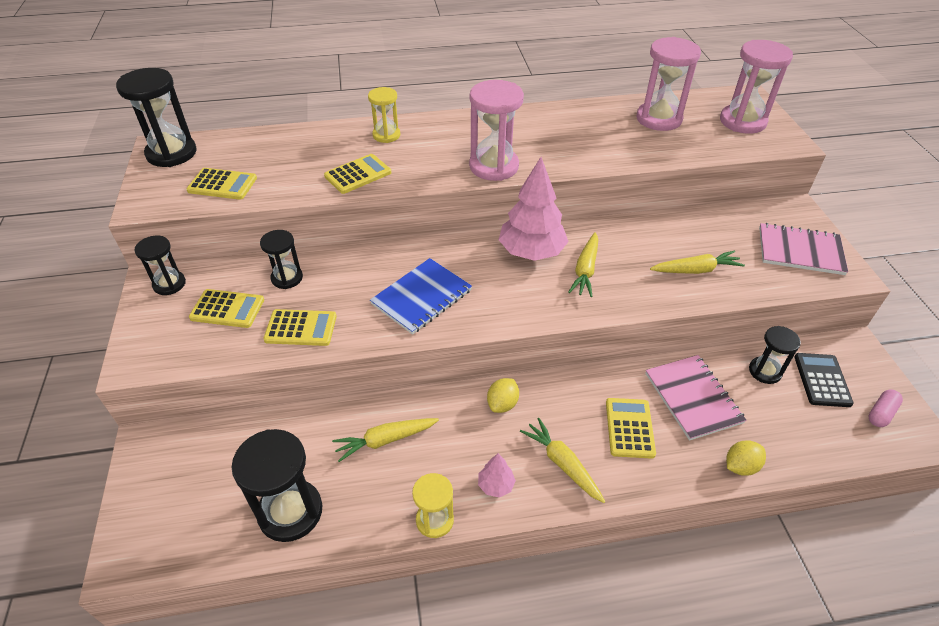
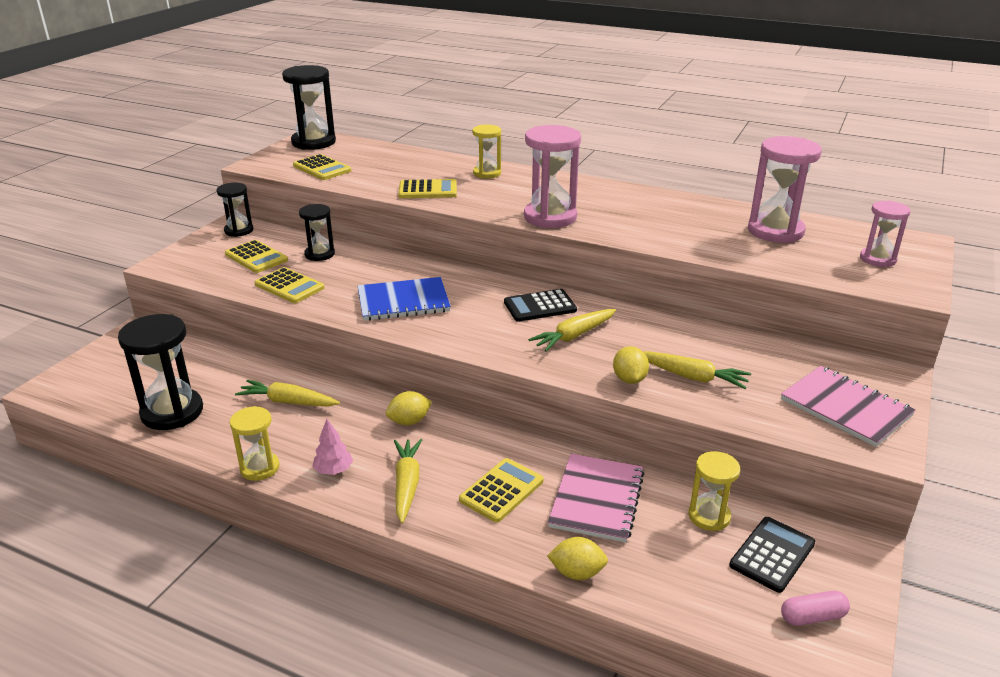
camera: 35 degrees right, 15 degrees down
pink tree [499,157,569,261] -> black calculator [504,289,577,322]
pink hourglass [720,40,793,134] -> pink hourglass [860,200,911,267], size x0.59
black hourglass [749,326,801,384] -> yellow hourglass [688,451,740,531]
none -> yellow lemon [613,346,649,384]

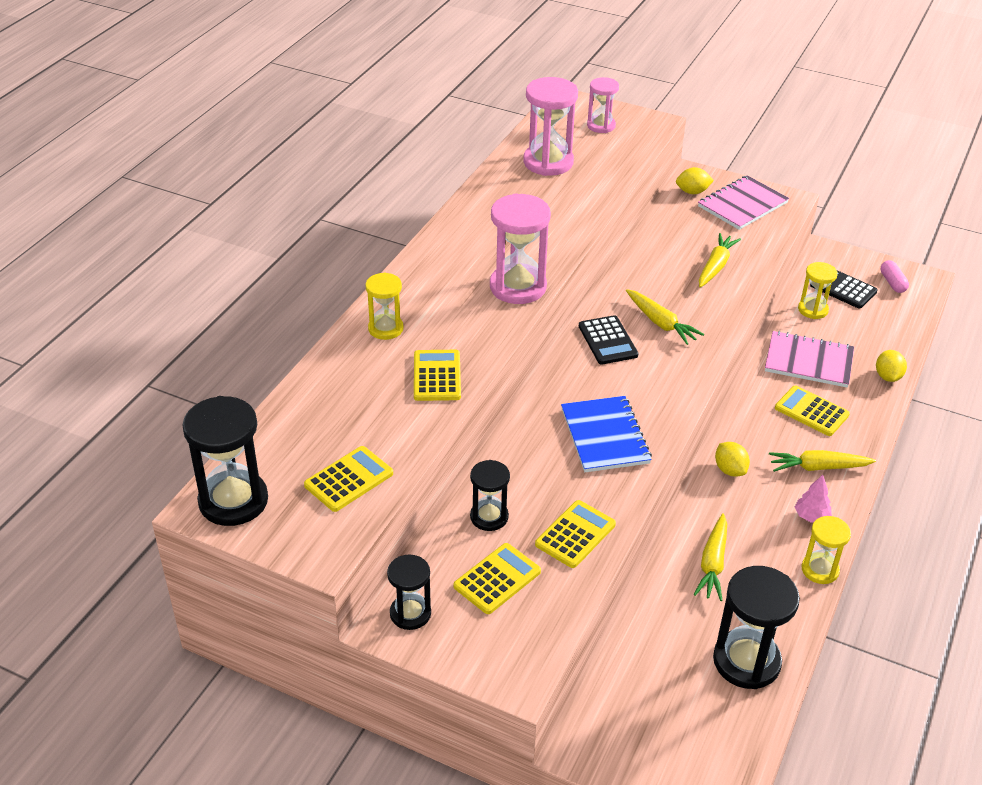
camera: 90 degrees left, 10 degrees up
yellow lemon [613,346,649,384] -> yellow lemon moved to [676,167,714,194]

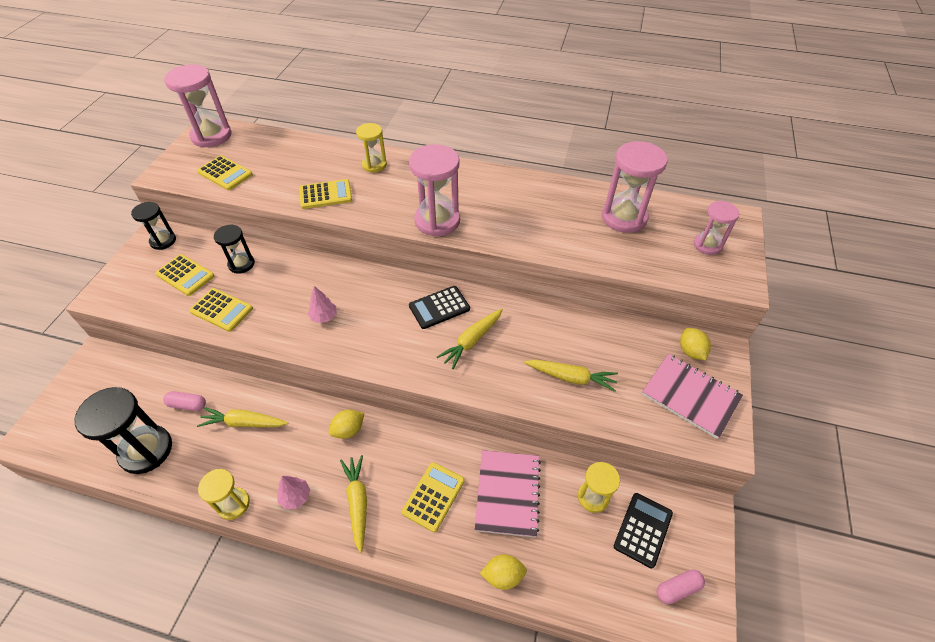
camera: 80 degrees right, 10 degrees up
black hourglass [183,396,268,526] -> pink hourglass [164,64,232,148]
blue notebook [561,396,652,472] -> pink tree [308,286,337,323]
none -> pink capsule [163,391,206,411]

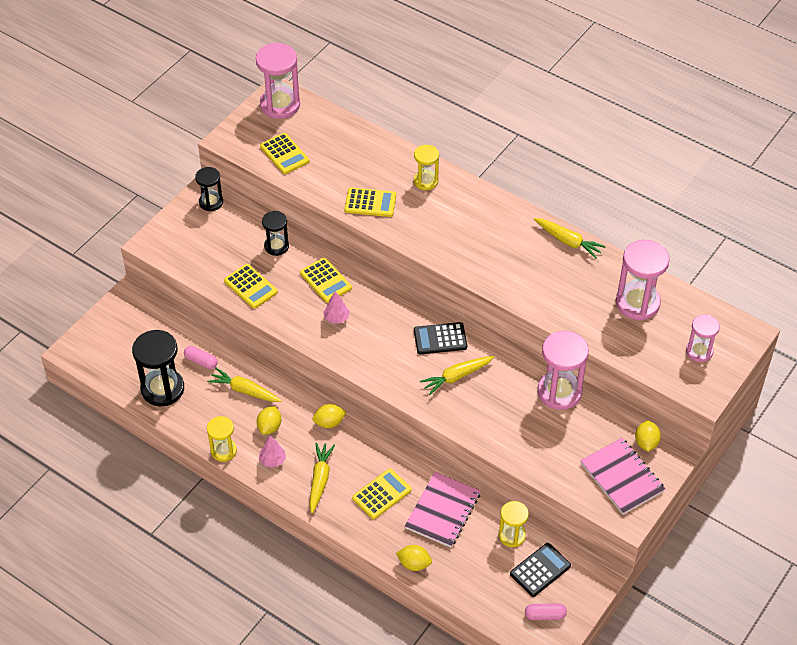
camera: 20 degrees right, 0 degrees up
yellow calculator [155,254,214,296] -> yellow calculator moved to [300,258,352,303]
pink hourglass [409,144,460,236] -> pink hourglass moved to [537,331,589,410]
yellow carrot [524,360,618,392] -> yellow carrot moved to [534,218,606,259]
none -> yellow lemon [257,406,281,435]

